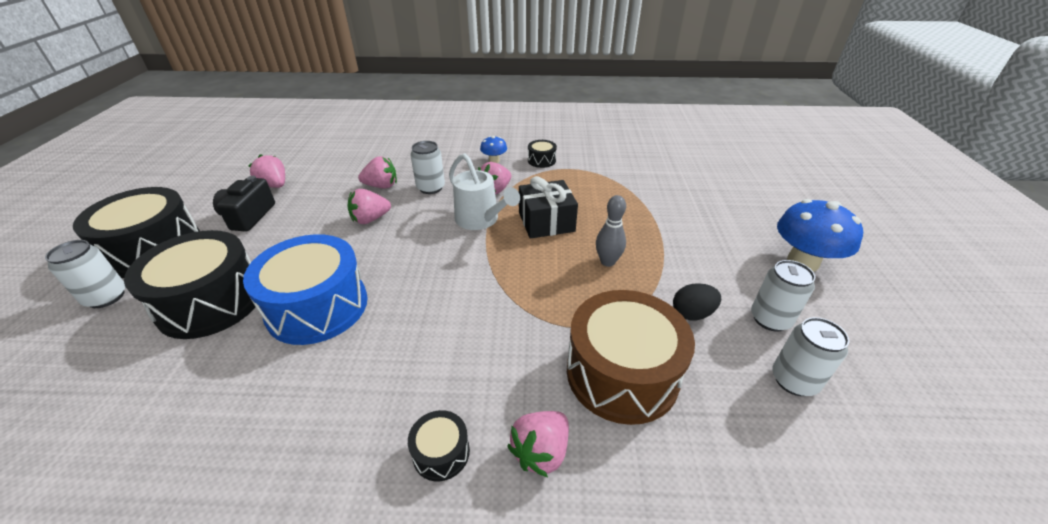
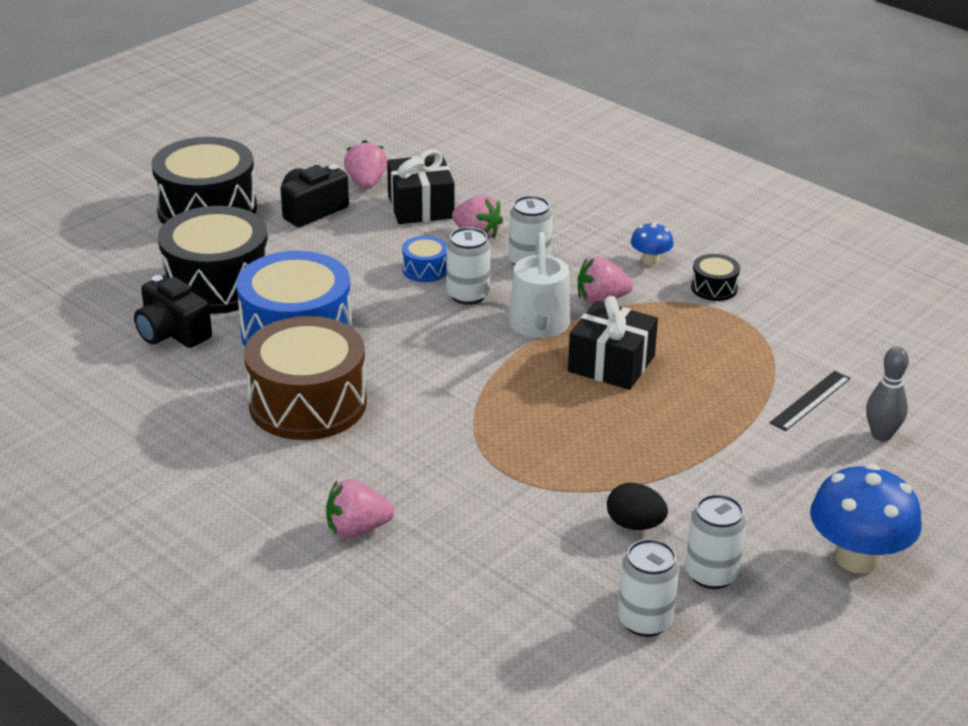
camera: 40 degrees right, 5 degrees down
white can [45,240,125,308] -> white can moved to [447,227,491,305]
pink strawberry [348,189,391,224] -> blue drum [402,236,447,282]
black drum [408,410,470,481] -> none
brown drum [567,290,695,425] -> brown drum moved to [244,316,367,440]
grey bowling pin [596,195,626,267] -> grey bowling pin moved to [866,346,909,441]
none -> black camera [134,275,212,348]
none -> black gift [387,149,455,224]
none -> black ruler [770,371,850,431]

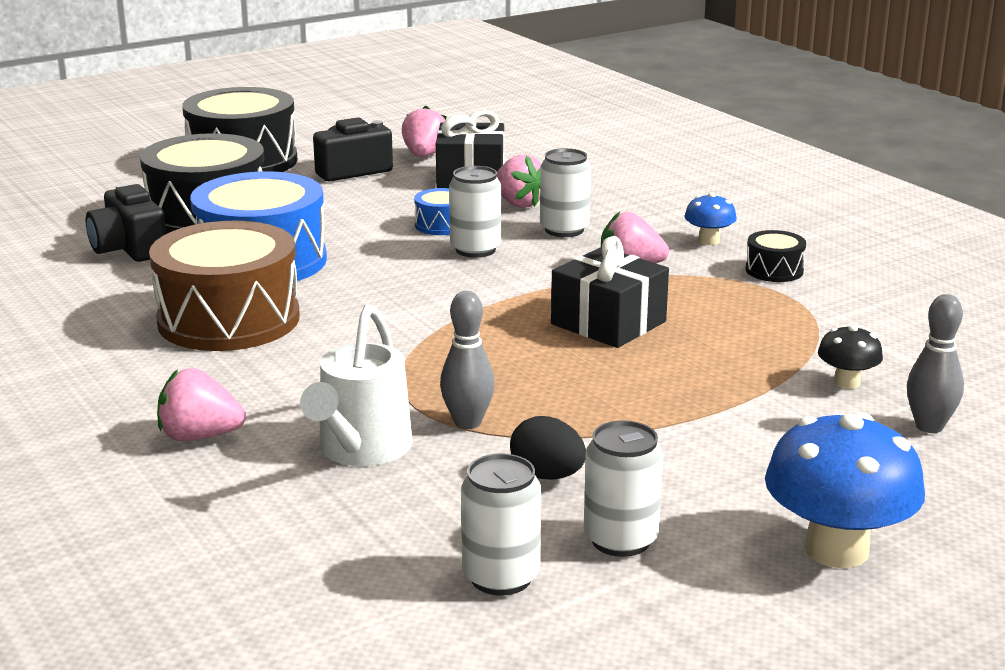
camera: 15 degrees right, 10 degrees down
white watering can [509,232,570,338] -> white watering can moved to [300,304,413,466]
black ruler [770,371,850,431] -> black mushroom [818,325,883,389]
none -> grey bowling pin [440,291,495,429]

